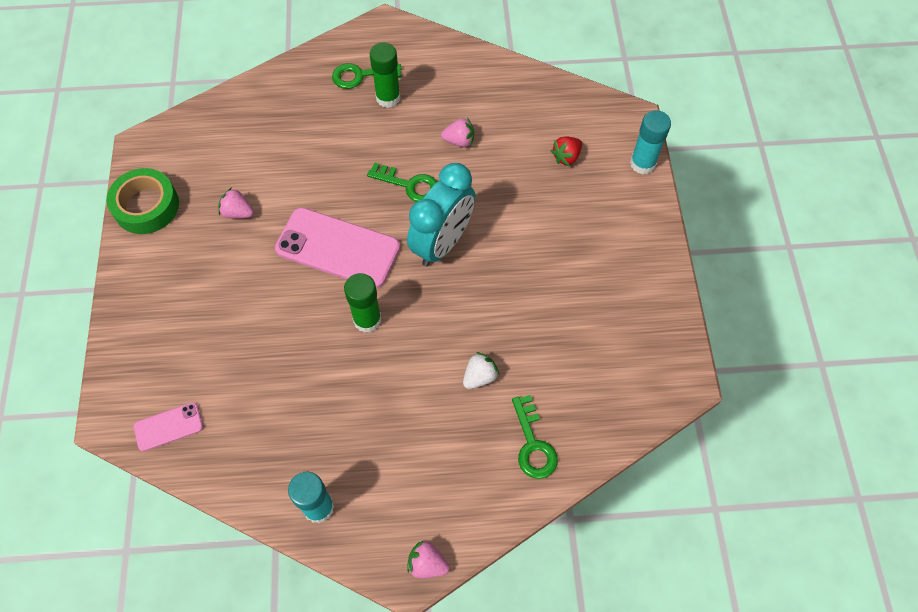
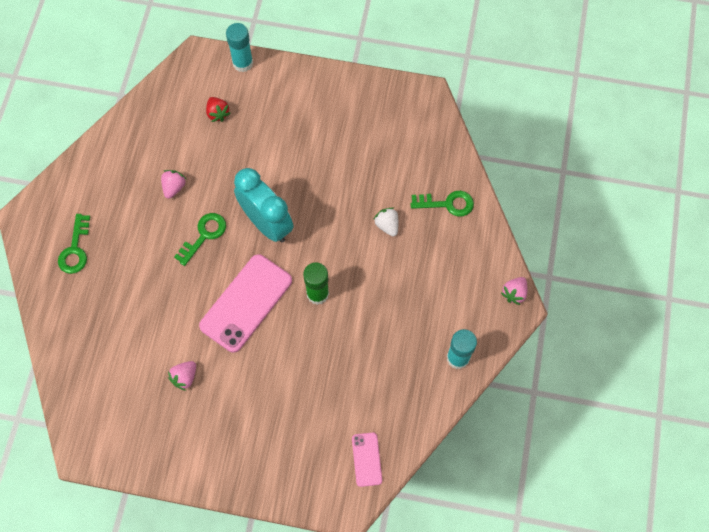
camera: 75 degrees left, 5 degrees up
green tape [106,168,179,234] -> none
green glue stick [370,42,401,108] -> none

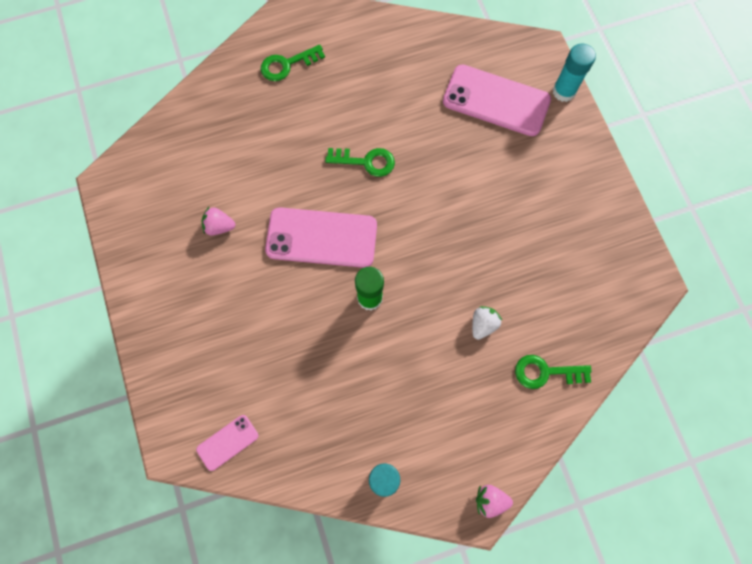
camera: 60 degrees right, 5 degrees up
pink strawberry [161,170,186,199] -> none
red strawberry [206,97,230,122] -> pink phone [443,65,551,136]
turquoise clock [234,168,294,242] -> none
green key [411,191,474,217] -> green key turned 120 degrees clockwise [515,355,592,389]

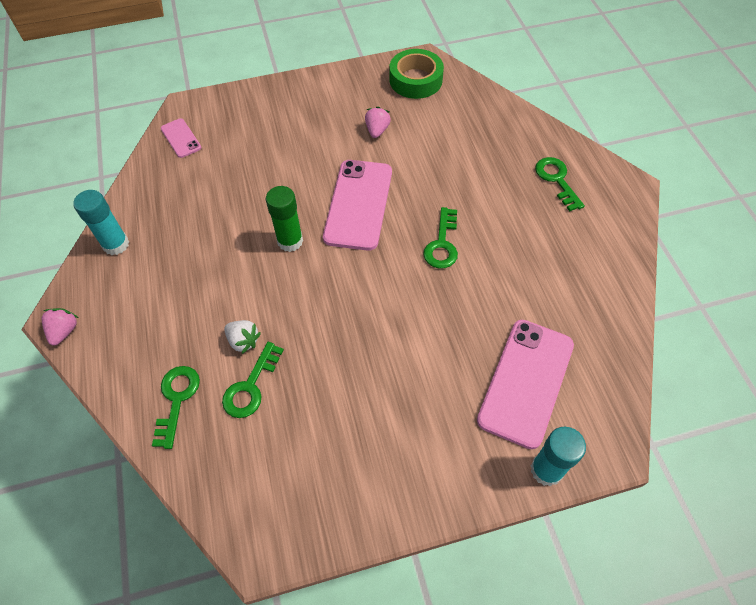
camera: 95 degrees right, 15 degrees down
none -> green key [222,342,284,418]
none -> green tape [390,49,444,99]

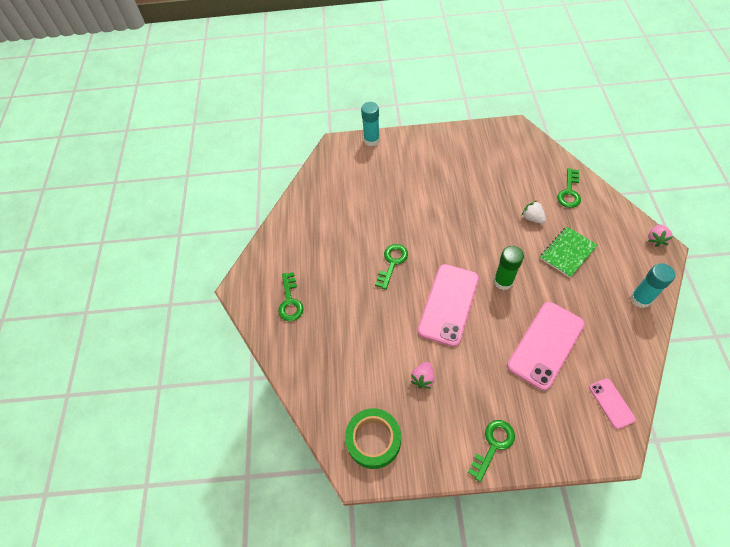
camera: 165 degrees left, 0 degrees up
green key [222,342,284,418] -> green key moved to [468,420,515,482]
pink phone [477,320,574,449] -> pink phone moved to [507,302,585,390]
none -> green notebook [540,227,598,278]

